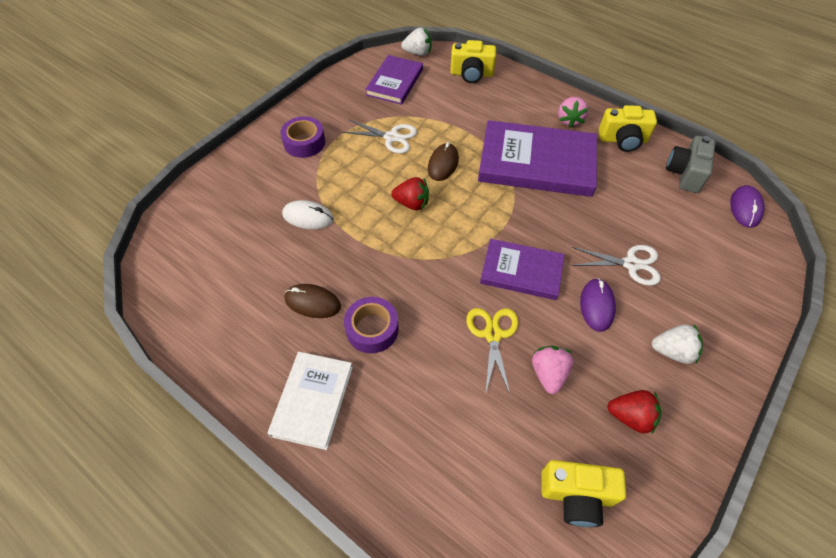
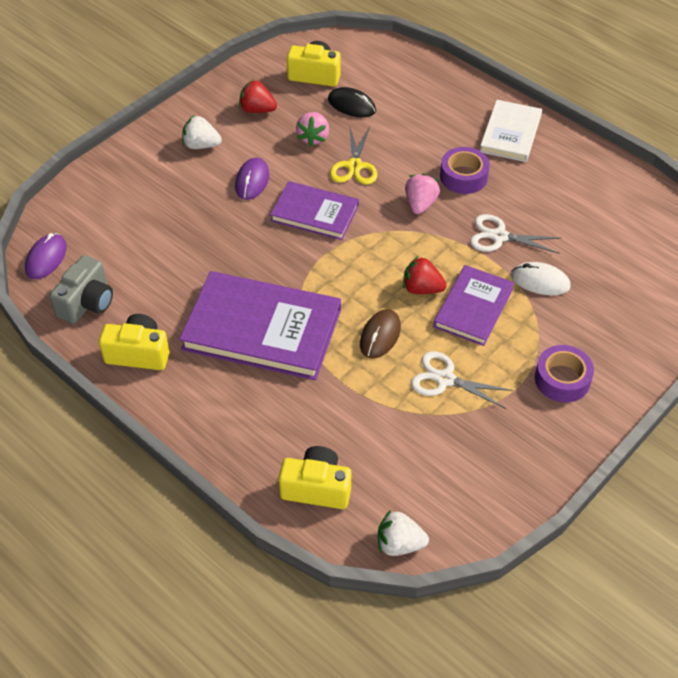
camera: 175 degrees left, 5 degrees down
brown mouse [285,284,341,318] -> none
purple book [365,55,423,105] -> purple book moved to [433,265,514,346]
pink strawberry [558,97,588,128] -> pink strawberry moved to [405,173,440,214]
white scissors [572,245,661,286] -> white scissors moved to [470,214,560,254]
none -> black mouse [328,87,376,118]

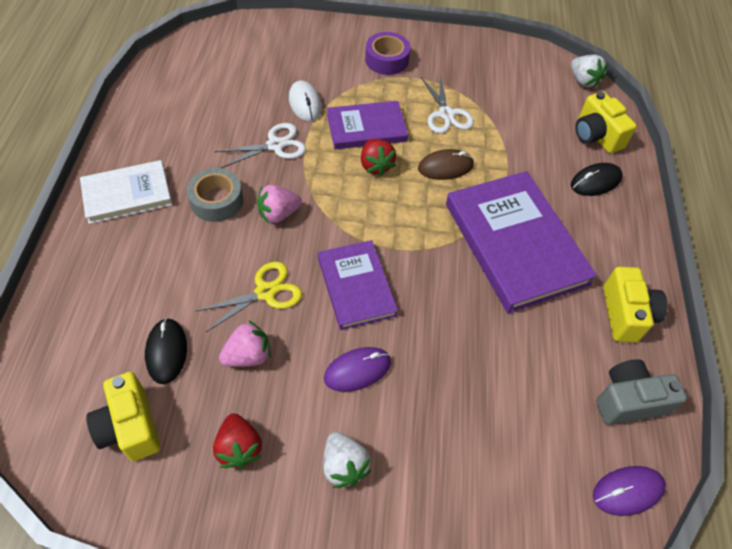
camera: 130 degrees left, 5 degrees up
yellow camera [99,314,170,370] -> yellow camera turned 150 degrees counterclockwise [603,267,668,342]
purple tape [440,147,490,194] -> grey tape [187,168,243,222]
white scissors [470,214,560,254] -> white scissors turned 90 degrees counterclockwise [214,123,306,168]
none -> black mouse [571,163,622,196]

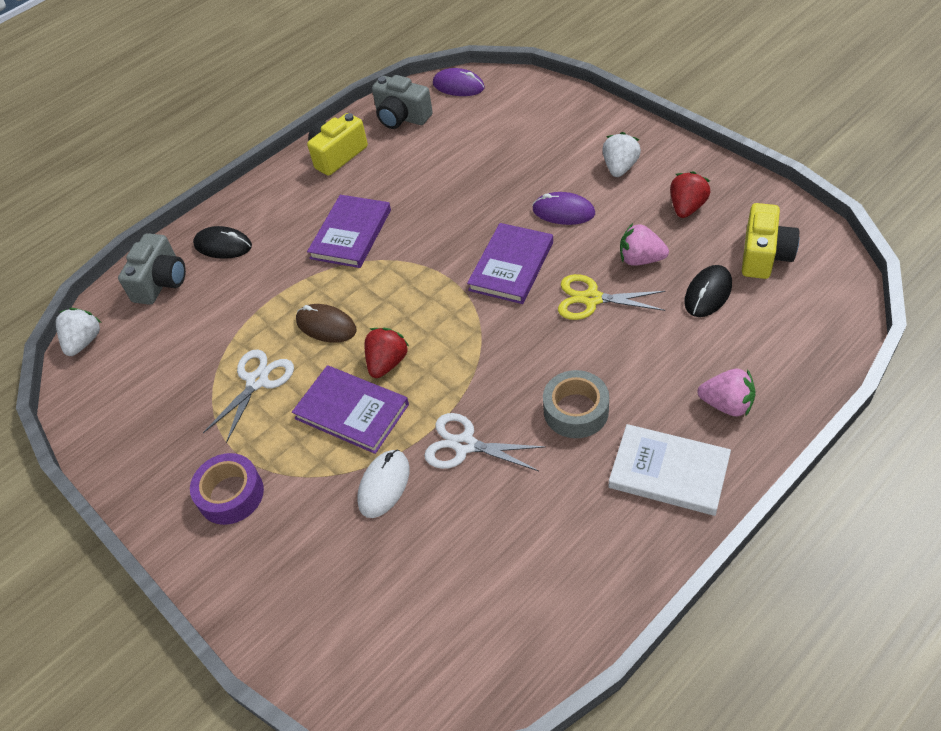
camera: 130 degrees left, 5 degrees down
pink strawberry [257,185,302,224] -> pink strawberry moved to [697,369,756,417]
purple book [446,171,597,313] -> purple book [307,195,391,268], size x0.59
yellow camera [575,91,637,153] -> grey camera [118,233,186,305]

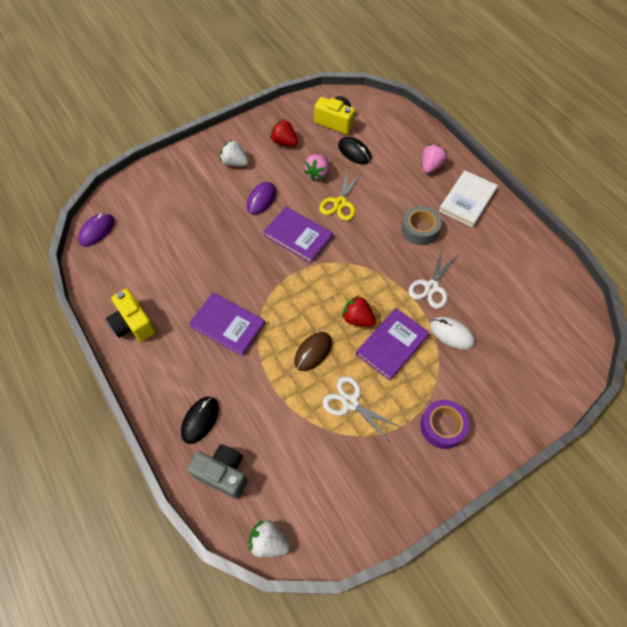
camera: 85 degrees left, 10 degrees up
grey camera [372,75,433,129] -> none

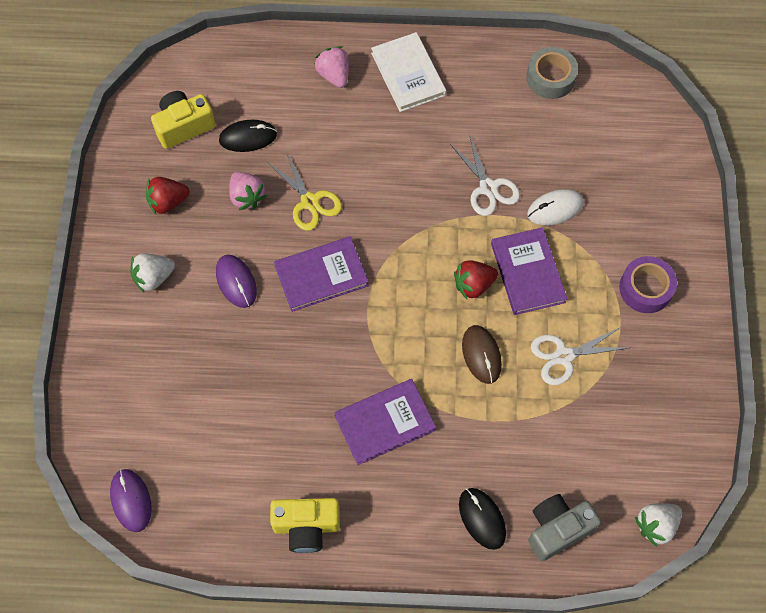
camera: 55 degrees left, 5 degrees up
grey tape [401,206,441,245] -> grey tape moved to [526,47,578,99]

